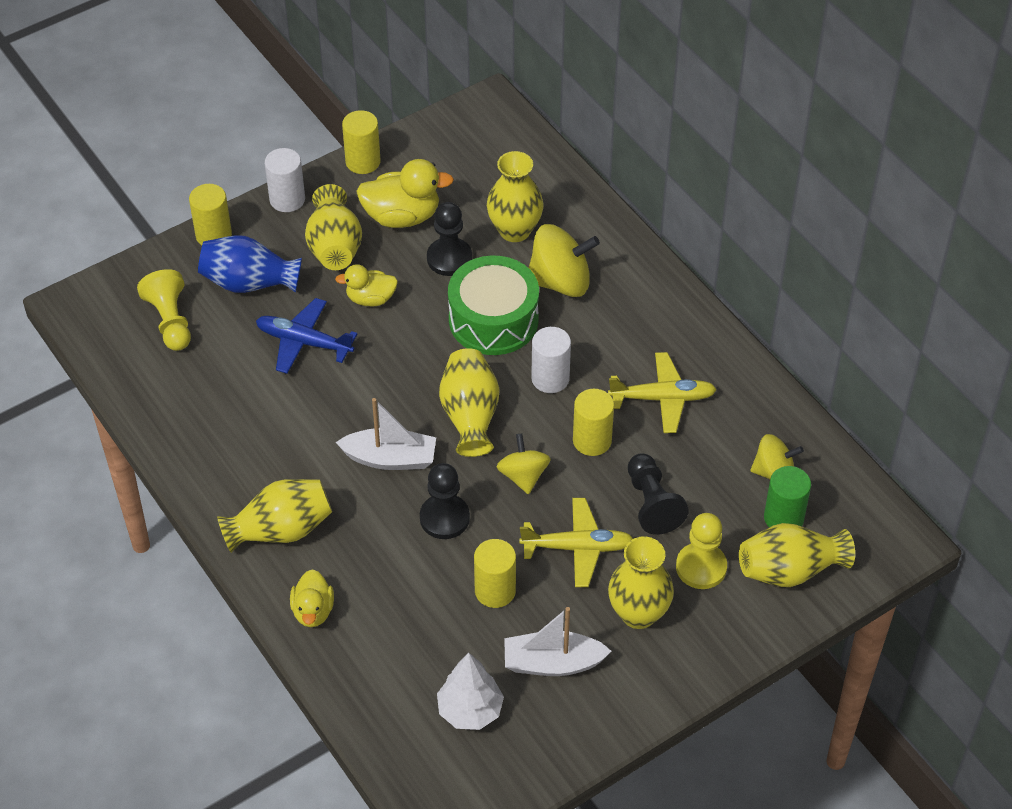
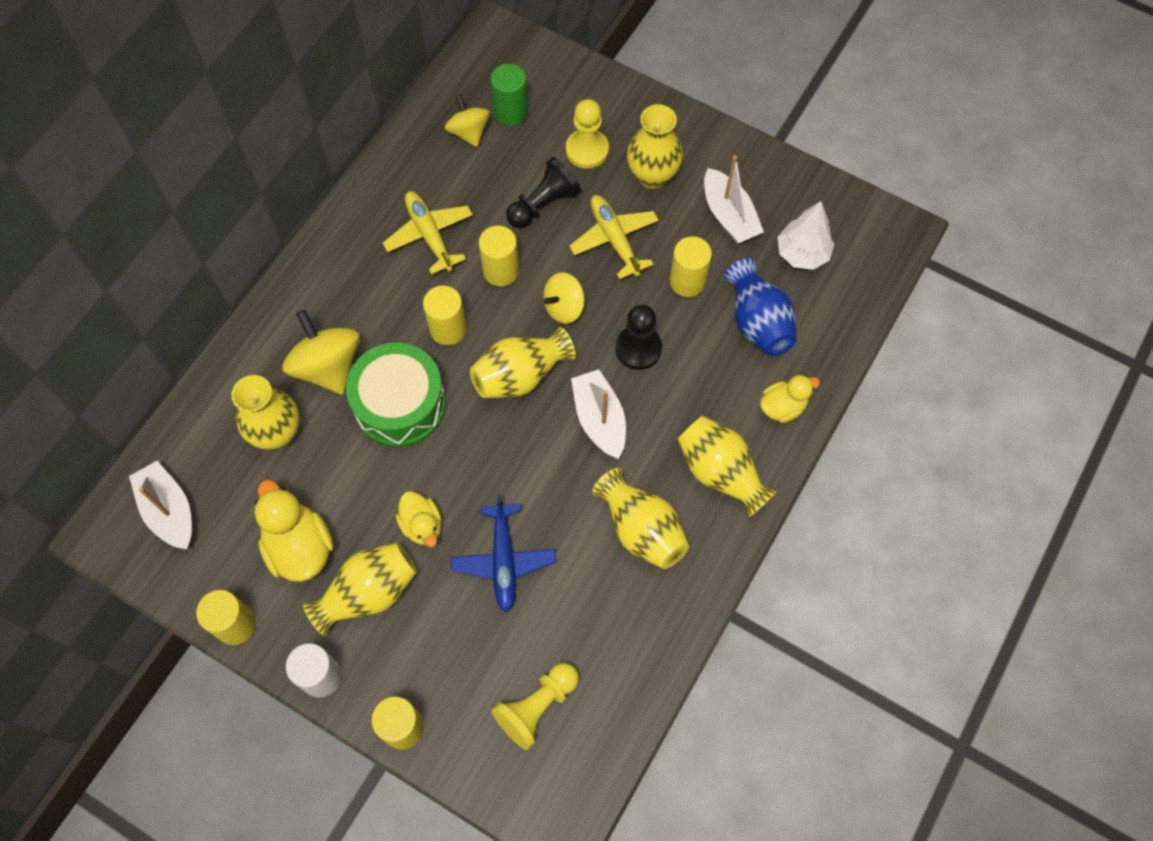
camera: 115 degrees left, 15 degrees up
blue vase [198,235,302,293] -> blue vase moved to [724,258,797,356]
black pawn [427,202,472,276] -> none
white cylinder [531,327,571,393] -> yellow cylinder [423,286,467,345]
yellow vase [739,523,855,587] -> yellow vase moved to [592,468,689,569]
none -> white boat [129,461,192,549]

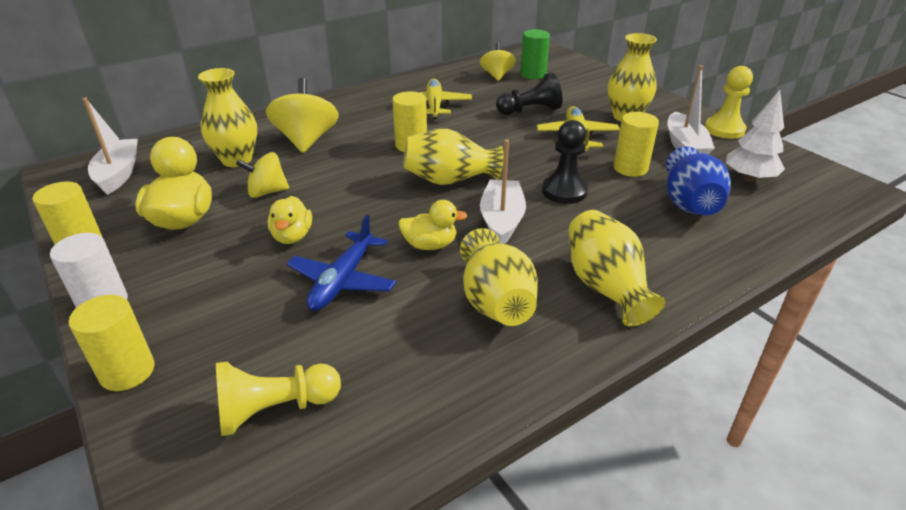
camera: 25 degrees right, 30 degrees down
yellow vase [303,543,417,636] -> none
green drum [346,343,446,447] -> none
yellow cylinder [479,226,519,286] -> none
yellow spinning top [543,272,585,324] -> yellow spinning top moved to [236,152,289,198]
yellow pawn [566,99,609,169] -> yellow pawn moved to [705,66,753,139]
yellow duck [760,375,820,423] -> yellow duck moved to [398,200,468,250]

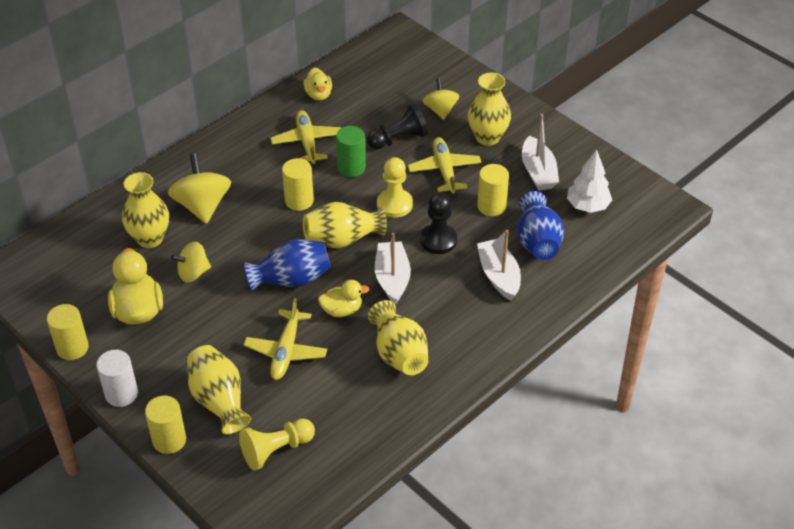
camera: 10 degrees left, 10 degrees up
white boat [82,98,138,195] -> white boat moved to [477,230,521,301]
yellow duck [268,196,312,244] -> yellow duck moved to [303,67,332,101]
blue plane [287,215,396,311] -> yellow plane [244,298,327,380]
yellow spinning top [480,43,516,81] -> yellow spinning top moved to [423,79,459,120]
green cylinder [520,29,550,79] -> green cylinder moved to [336,126,366,177]
yellow vase [569,210,666,327] -> yellow vase moved to [187,345,252,435]
yellow pawn [705,66,753,139] -> yellow pawn moved to [377,157,413,218]
none -> blue vase [244,239,331,291]

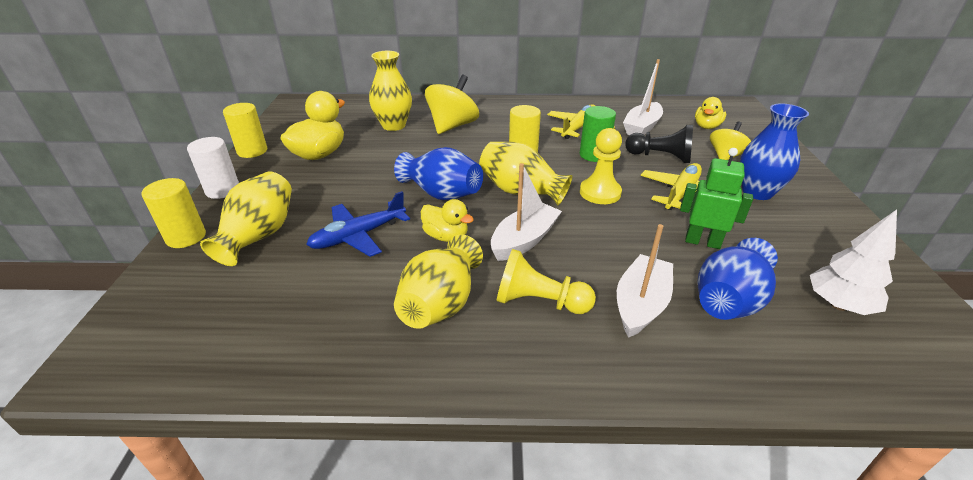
camera: 45 degrees right, 10 degrees down
yellow spinning top [171,241,211,282] -> none
yellow pawn [239,419,315,471] -> yellow pawn moved to [497,249,596,314]
yellow plane [244,298,327,380] -> blue plane [306,191,410,257]
yellow duck [303,67,332,101] -> yellow duck moved to [695,97,726,129]
black pawn [420,193,457,254] -> none
yellow vase [468,72,511,146] -> blue vase [740,103,809,200]
yellow cylinder [477,164,509,216] -> green robot [680,148,753,249]
white boat [522,114,559,190] -> white boat moved to [623,59,663,135]

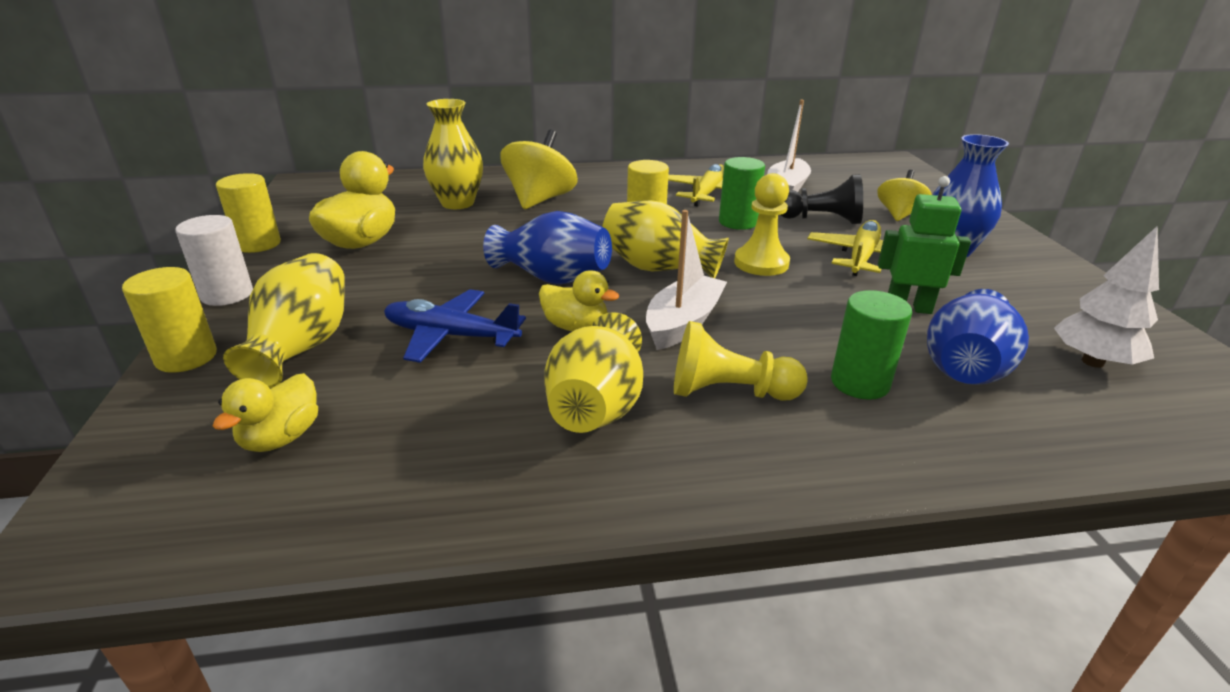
camera: 10 degrees left, 5 degrees down
blue plane [306,191,410,257] -> blue plane turned 60 degrees clockwise [384,289,526,363]
white boat [617,224,673,338] -> green cylinder [831,290,912,400]
yellow duck [695,97,726,129] -> yellow duck moved to [213,373,318,452]

